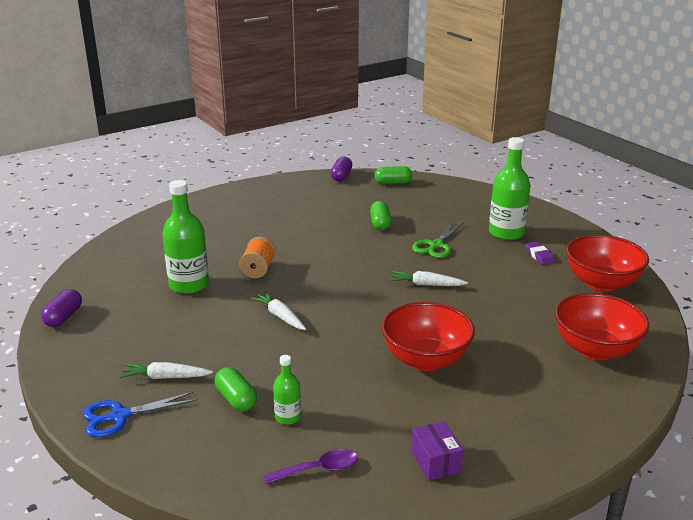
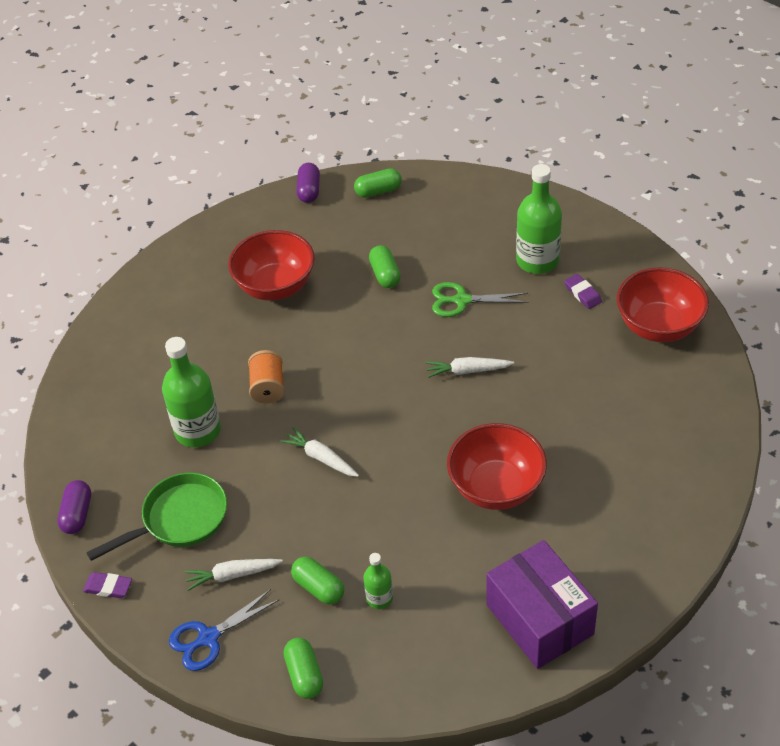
camera: 10 degrees left, 20 degrees up
purple spoon [263,449,358,484] -> none
purple box [411,421,463,481] -> purple box [486,540,598,669], size x2.03
green scissors [412,222,463,258] -> green scissors turned 75 degrees clockwise [432,282,529,317]
red bowl [555,293,649,361] -> red bowl moved to [228,230,315,300]
none -> purple eraser [83,572,132,598]
none -> green pan [86,472,227,561]
none -> green capsule [284,638,323,699]

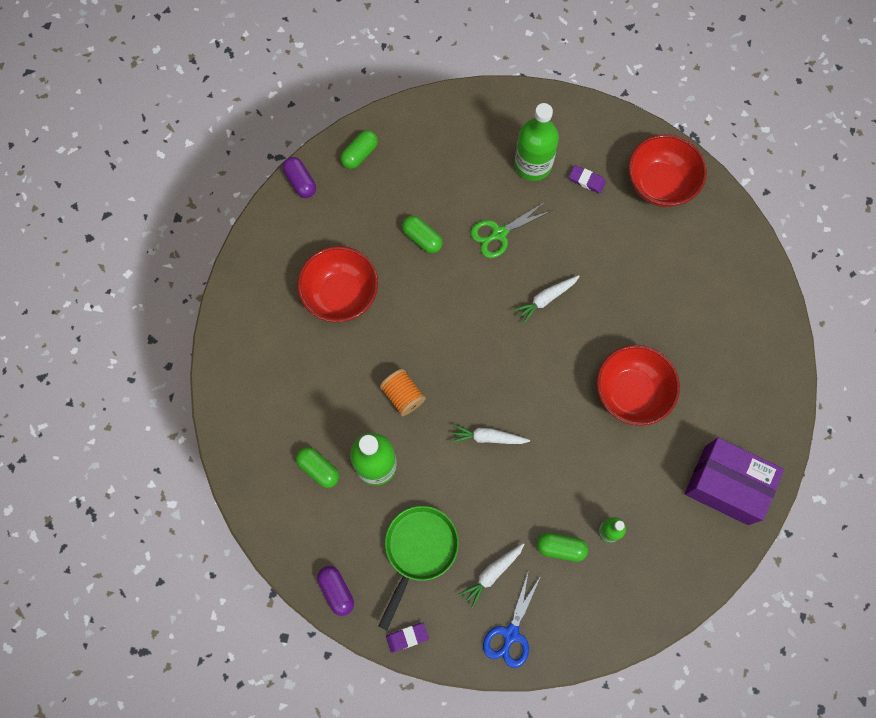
camera: 35 degrees left, 25 degrees up
green capsule [284,638,323,699] -> green capsule moved to [296,447,339,488]

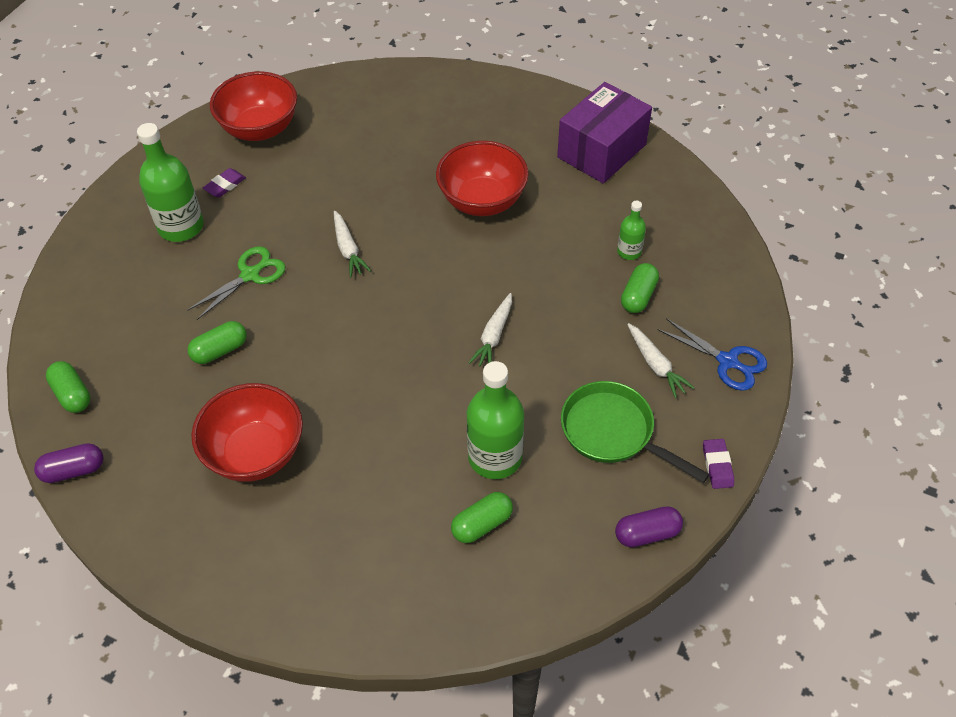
camera: 75 degrees left, 20 degrees down
orange spool [380,369,426,416] -> none
green scissors [470,201,553,258] -> green scissors turned 120 degrees counterclockwise [187,246,286,320]

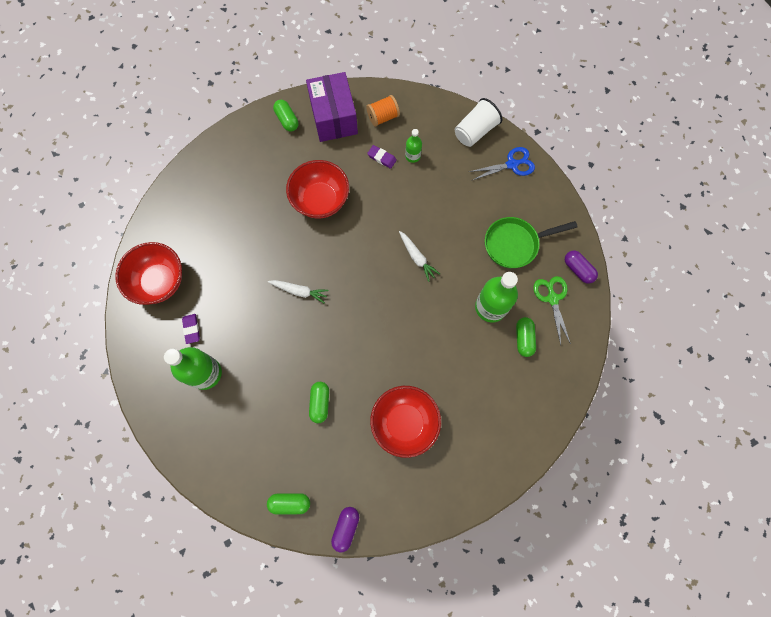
camera: 55 degrees left, 20 degrees up
green scissors [187,246,286,320] -> green scissors moved to [533,276,571,345]
purple capsule [615,506,683,547] -> purple capsule turned 60 degrees counterclockwise [565,251,598,284]
green capsule [621,263,659,313] -> green capsule moved to [273,100,298,132]
white carrot [627,323,695,398] -> none
purple eraser [703,439,734,489] -> purple eraser moved to [367,145,397,169]
none -> orange spool [366,95,400,127]
none -> white cup [455,98,502,147]

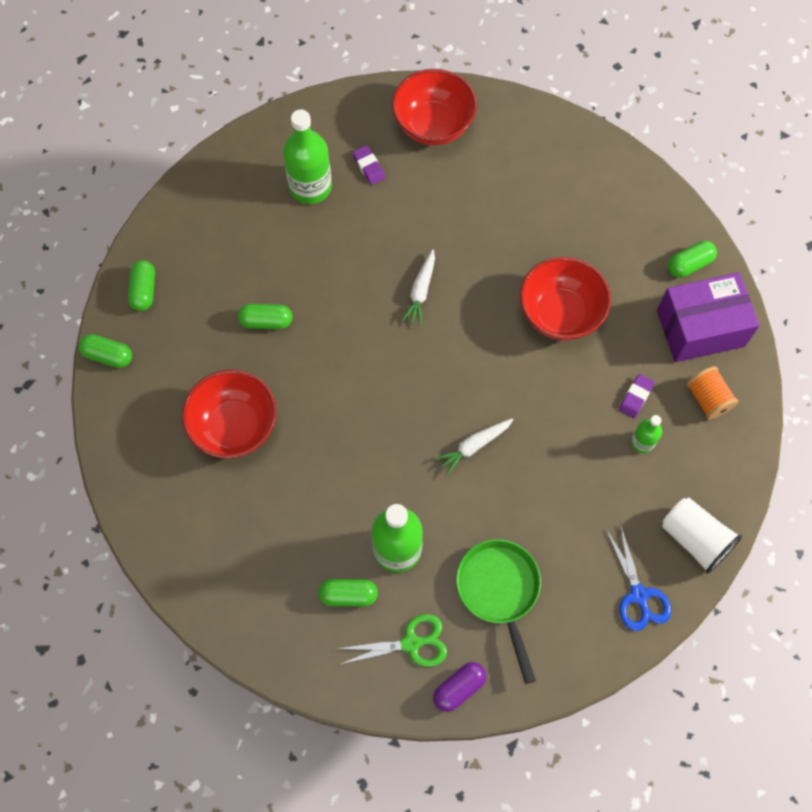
camera: 90 degrees right, 5 degrees down
purple eraser [182,314,200,344] -> purple eraser turned 75 degrees clockwise [352,145,385,185]
purple capsule [331,507,359,553] -> green capsule [79,334,132,368]

